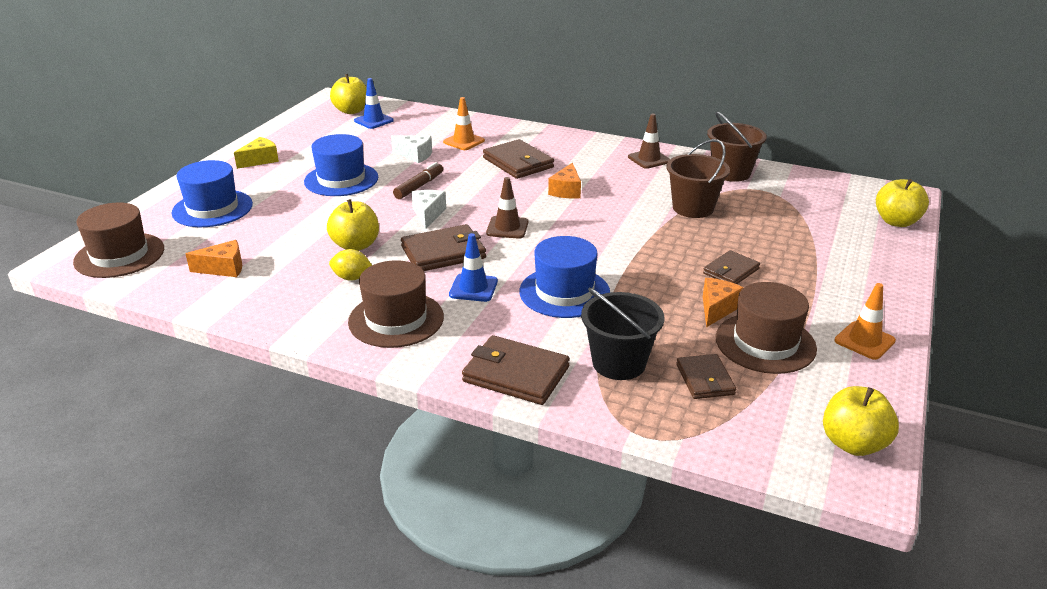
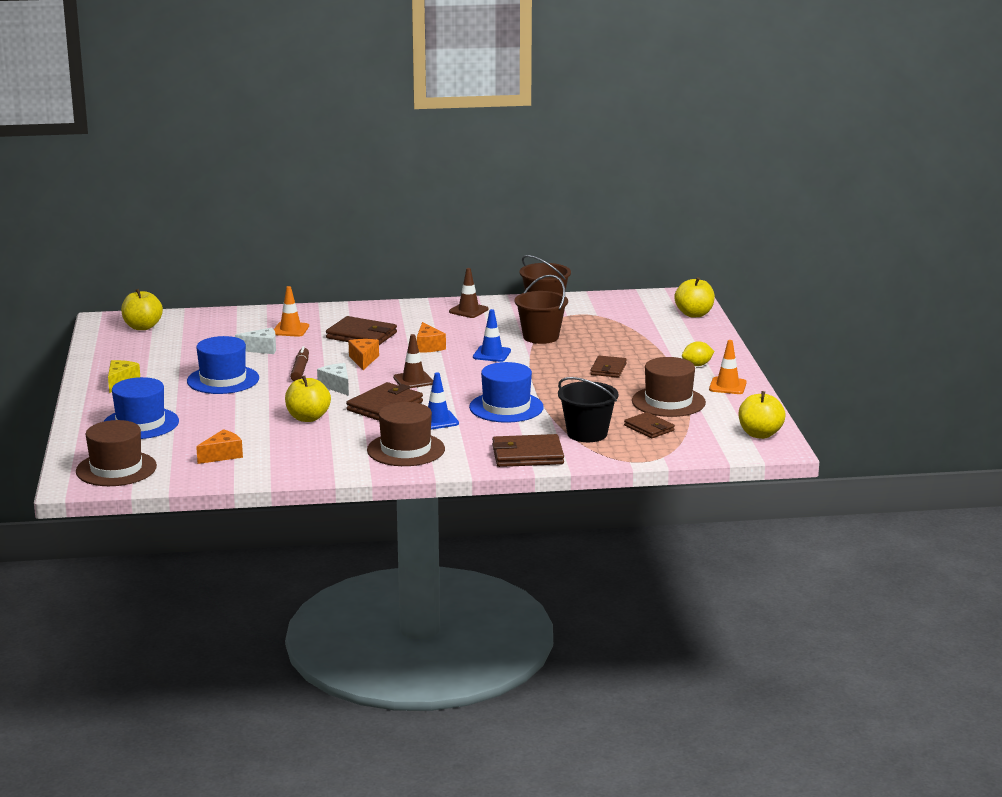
camera: 30 degrees left, 10 degrees down
yellow lemon [329,249,372,281] -> yellow lemon moved to [682,341,715,366]
blue traffic cone [354,78,394,129] -> blue traffic cone moved to [473,309,511,362]
orange cheese [703,278,744,327] -> orange cheese moved to [349,339,379,370]

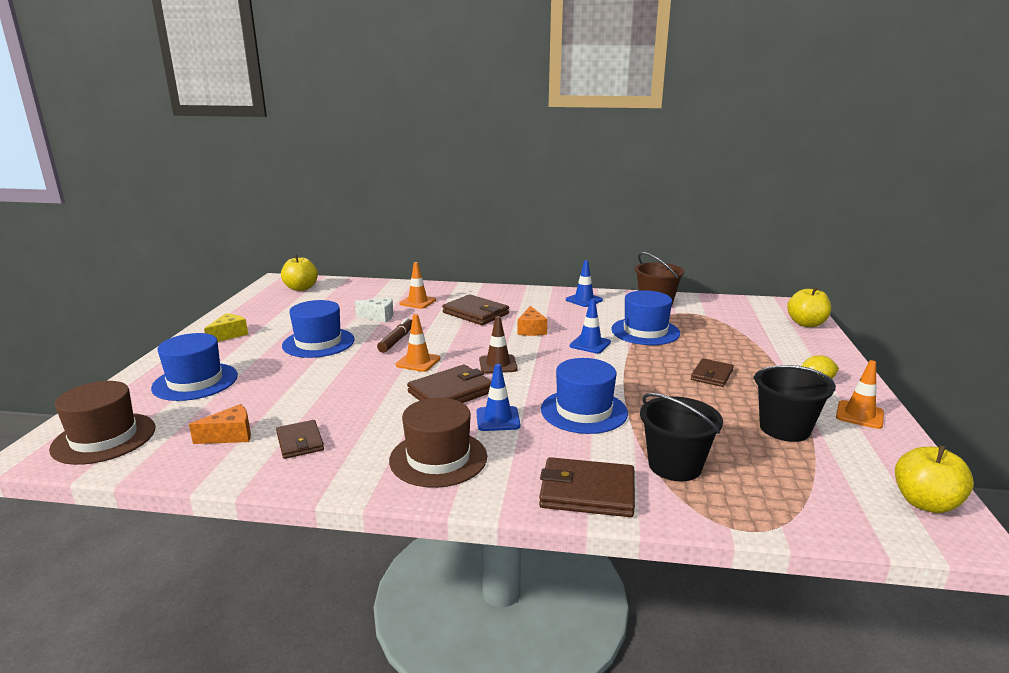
camera: 15 degrees right, 0 degrees up
yellow apple [285,376,331,422] -> none
white cheese [317,363,349,396] -> orange traffic cone [396,314,440,372]
orange cheese [349,339,379,370] -> none
brown traffic cone [449,268,489,318] -> blue traffic cone [566,260,603,307]
brown bucket [515,275,568,344] -> blue hat [611,290,680,345]
brown wallet [624,412,675,438] -> brown wallet moved to [276,420,324,459]
brown hat [632,357,706,417] -> black bucket [753,365,836,442]

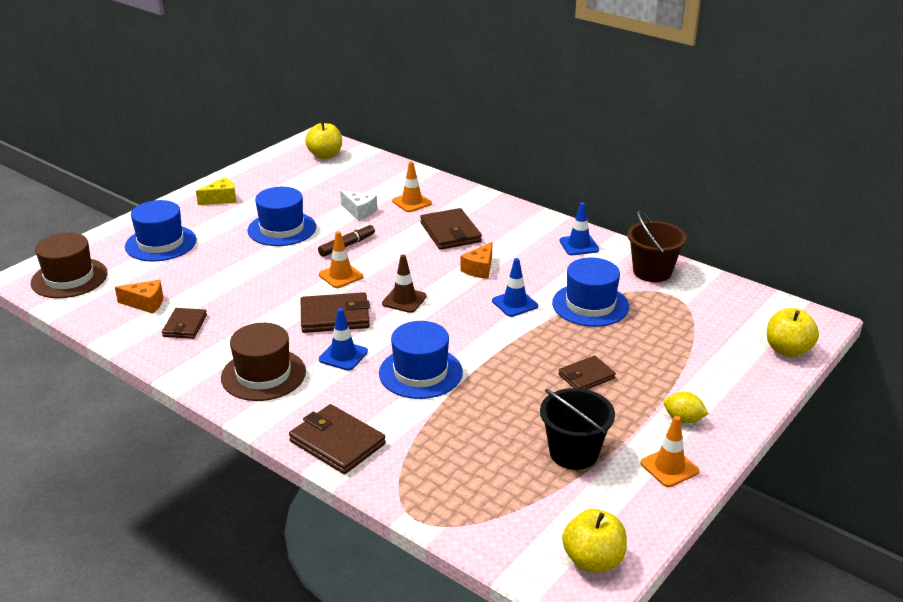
camera: 30 degrees right, 10 degrees up
black bucket [640,393,723,481] -> none

